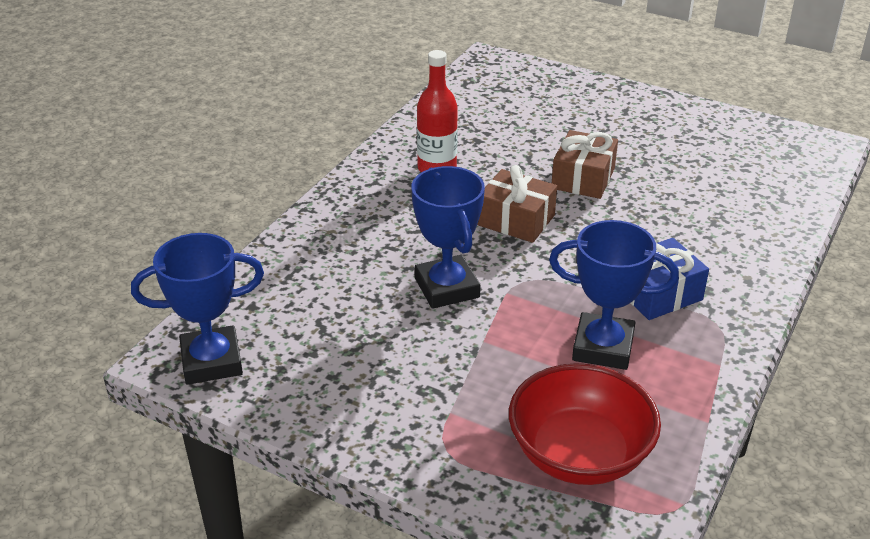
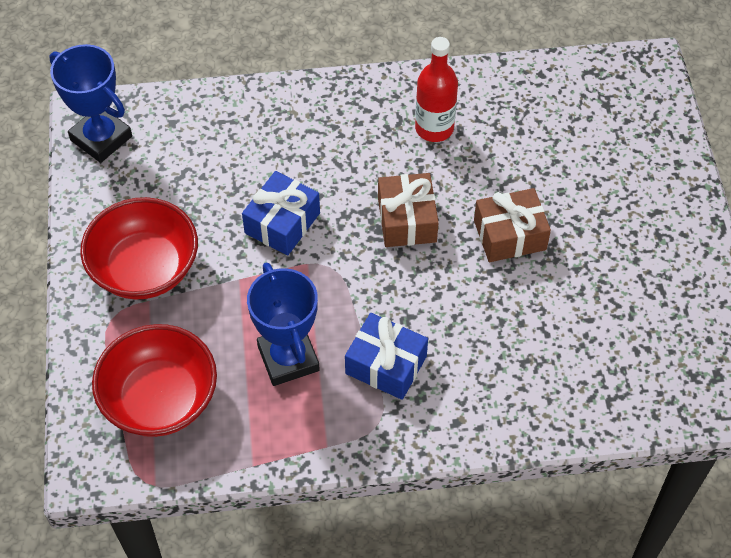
camera: 55 degrees right, 20 degrees up
blue trophy [411,166,485,309] -> blue gift [242,171,320,256]
none -> red bowl [80,197,198,300]

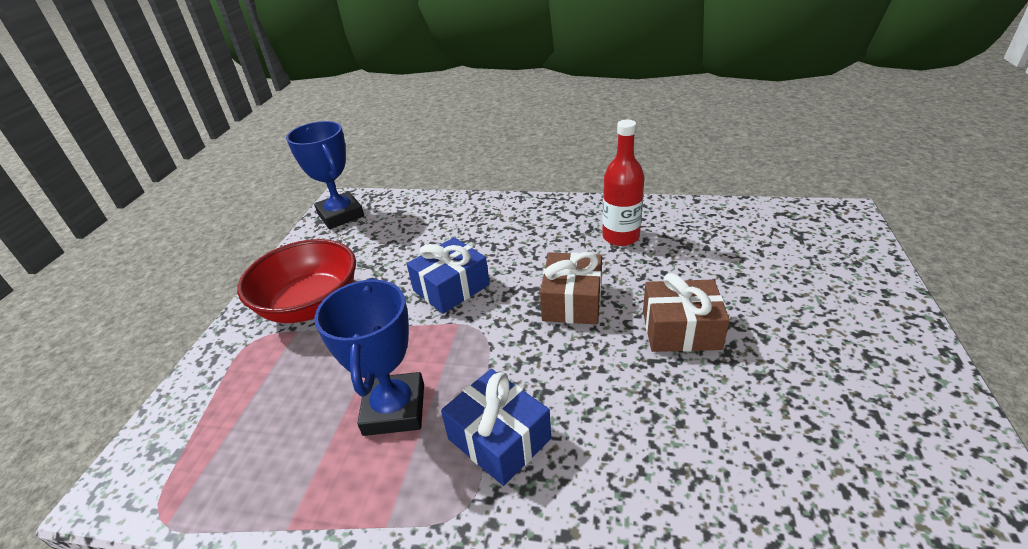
camera: 20 degrees right, 20 degrees down
red bowl [92,324,217,437] -> none

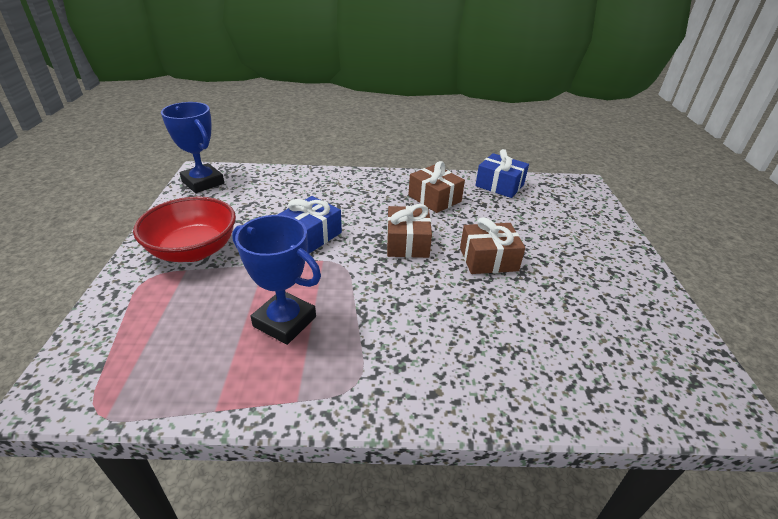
camera: 15 degrees left, 0 degrees up
blue trophy [314,278,424,436] -> blue trophy turned 45 degrees counterclockwise [232,215,321,345]
blue gift [441,369,551,486] -> blue gift moved to [475,149,529,198]
red bottle [602,120,645,246] -> brown gift [408,161,465,213]

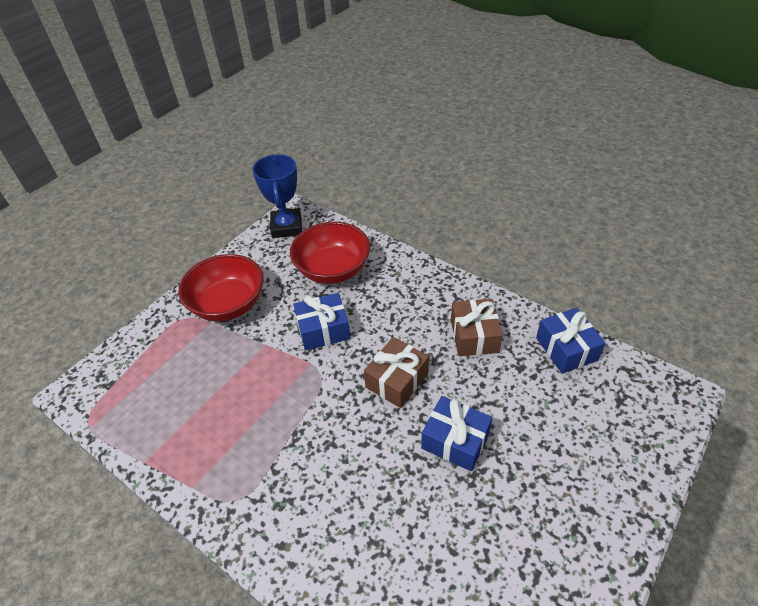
camera: 40 degrees right, 10 degrees up
blue trophy [232,215,321,345] -> none
brown gift [460,217,525,274] -> blue gift [421,396,492,471]
none -> red bowl [290,222,370,284]

